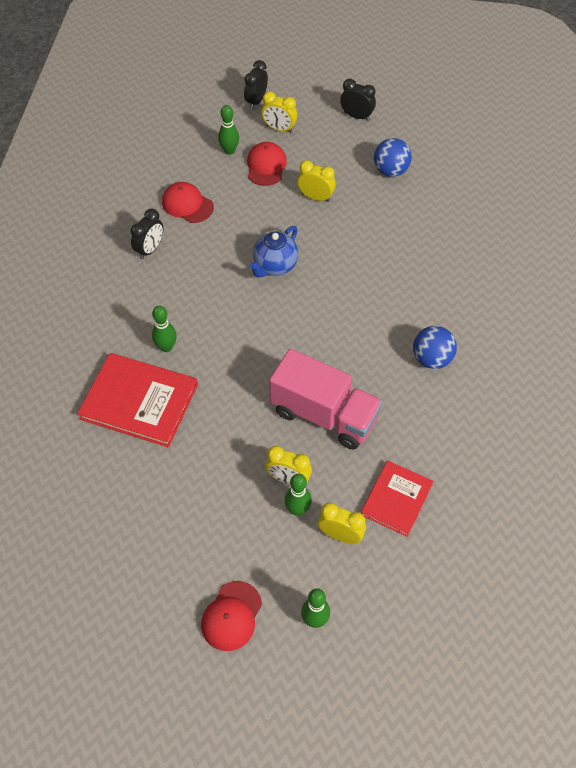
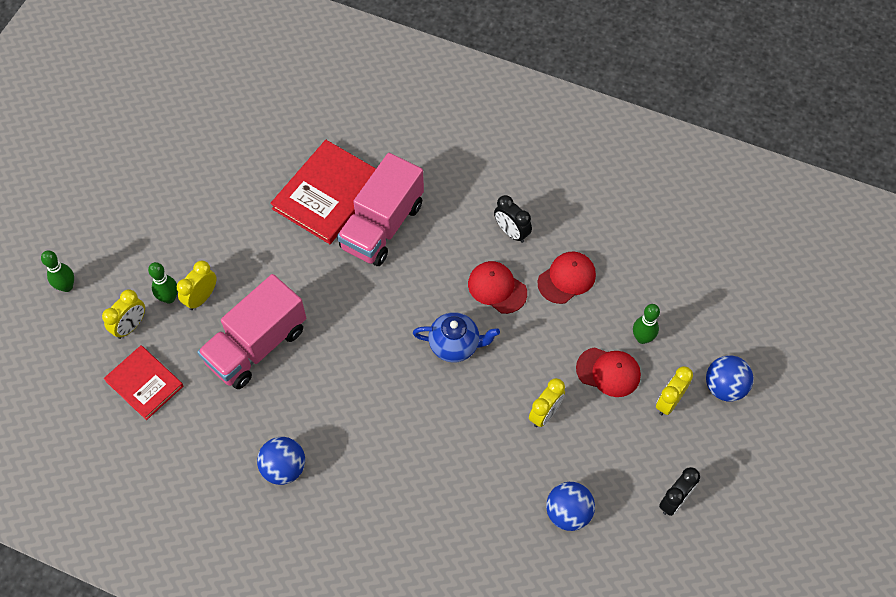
camera: 105 degrees right, 5 degrees up
green bowling pin [152,306,177,352] -> pink truck [337,153,424,266]
red cap [201,581,262,651] -> red cap moved to [468,261,527,314]
black clock [244,60,268,109] -> blue ball [706,356,753,402]
blue teapot [249,226,298,278] -> blue teapot turned 135 degrees clockwise [413,312,500,362]

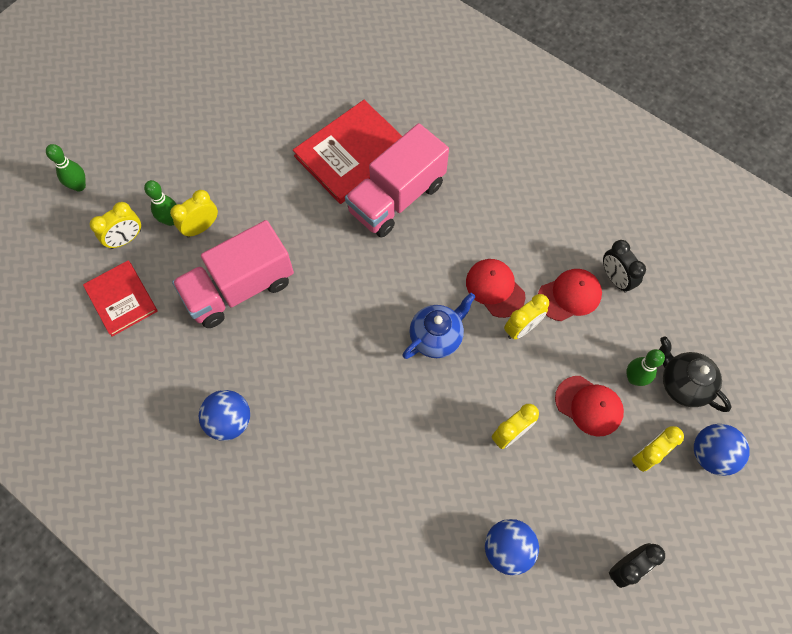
camera: 15 degrees right, 5 degrees up
blue teapot [413,312,500,362] -> blue teapot turned 60 degrees counterclockwise [402,293,476,359]
black clock [494,195,532,243] -> black clock moved to [603,240,646,293]
none -> yellow clock [504,294,549,339]
none -> black teapot [659,336,731,412]

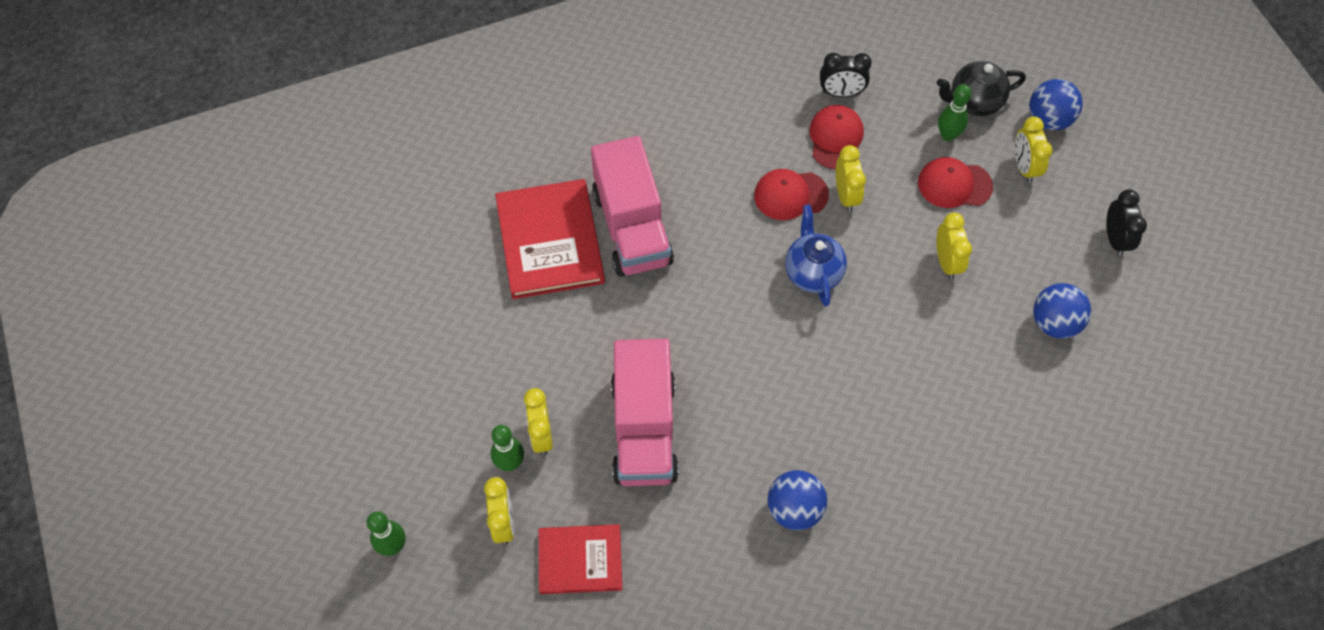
camera: 60 degrees left, 5 degrees down
red cap [555,376,624,437] -> red cap turned 150 degrees counterclockwise [918,157,993,208]

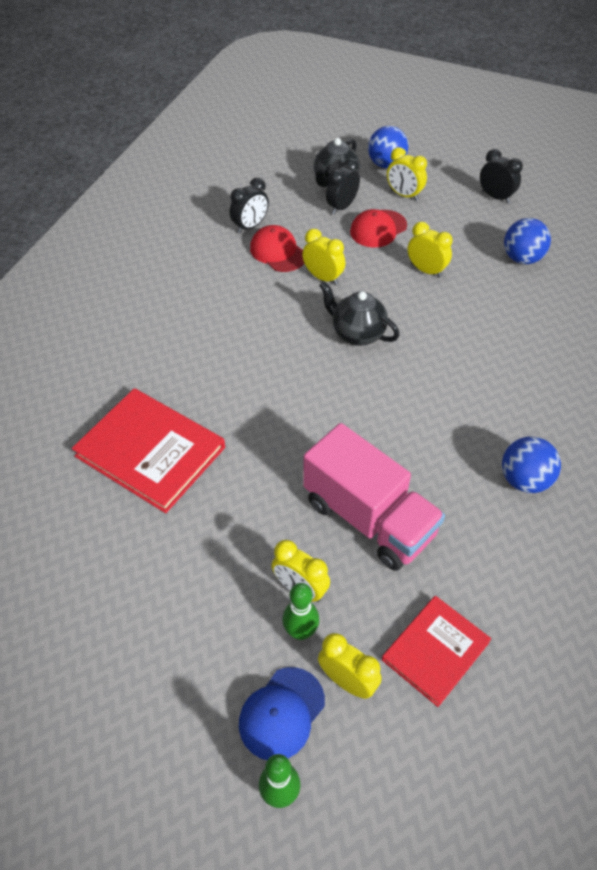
camera: 45 degrees left, 10 degrees down
pink truck [591,136,674,276] -> none
red cap [754,169,829,220] -> none
blue teapot [785,205,847,306] -> black teapot [319,281,400,346]
green bowling pin [938,84,972,141] -> black clock [326,158,360,215]
none -> blue cap [239,667,325,760]

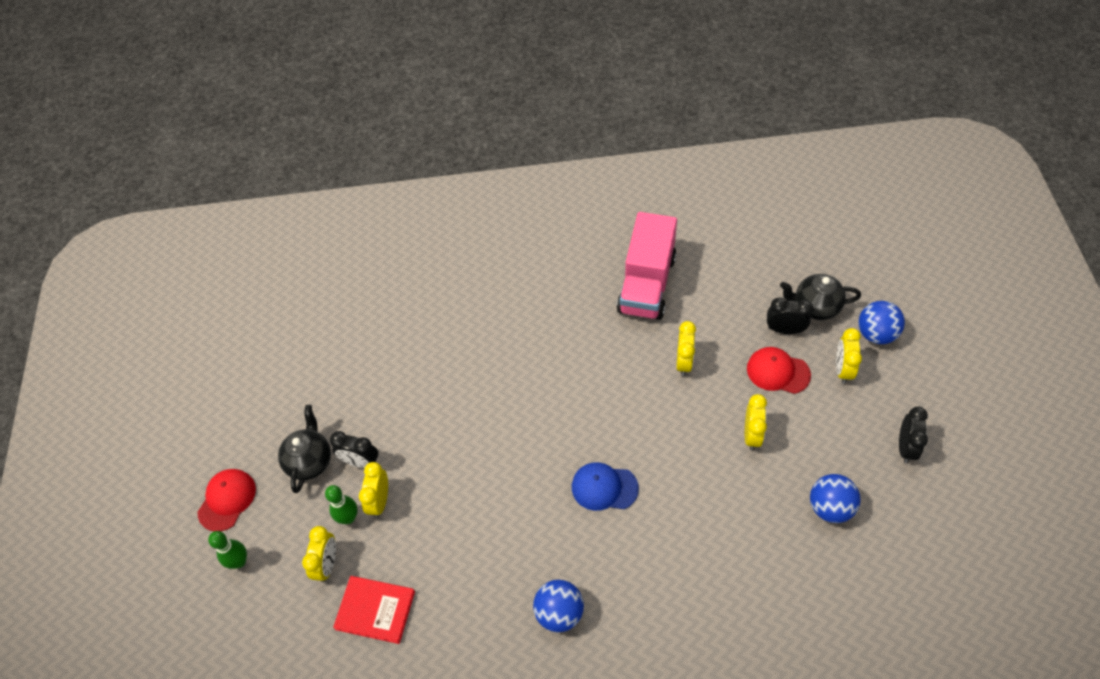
camera: 65 degrees right, 5 degrees up
red book [72,388,225,513] -> none
black clock [230,177,269,234] -> black clock moved to [330,431,378,468]
blue cap [239,667,325,760] -> blue cap moved to [572,462,639,511]
red cap [250,225,304,272] -> red cap moved to [197,469,256,531]
pink truck [303,423,445,571] -> pink truck moved to [616,212,677,320]
black teapot [319,281,400,346] -> black teapot moved to [278,405,331,493]

